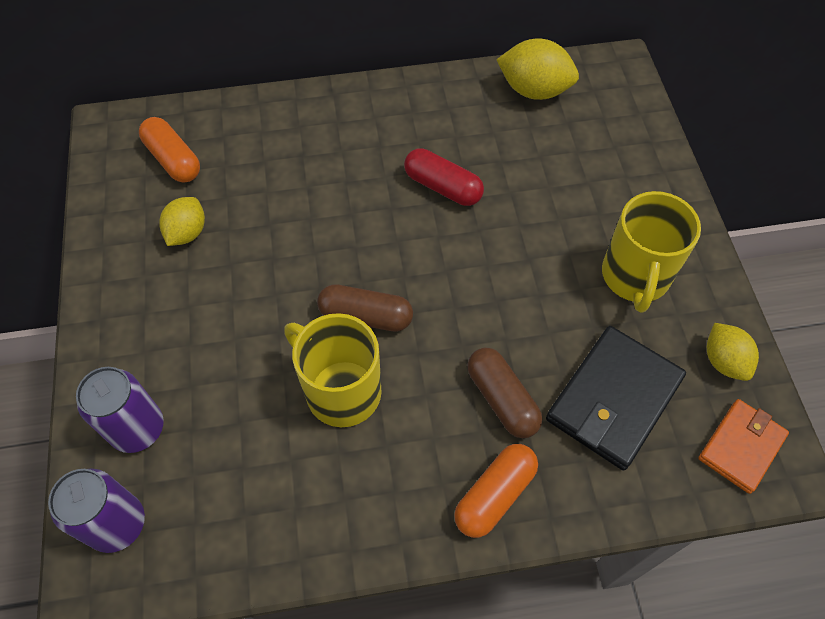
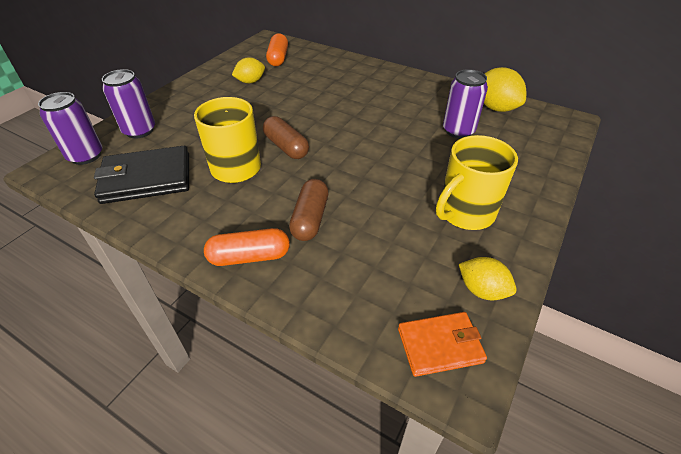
camera: 40 degrees right, 15 degrees down
red capsule [404,148,484,206] -> none
black wallet [546,326,686,470] -> black wallet moved to [94,146,189,204]
yellow lemon [707,323,759,381] -> yellow lemon turned 75 degrees counterclockwise [459,257,517,300]
none -> purple can [443,69,488,139]

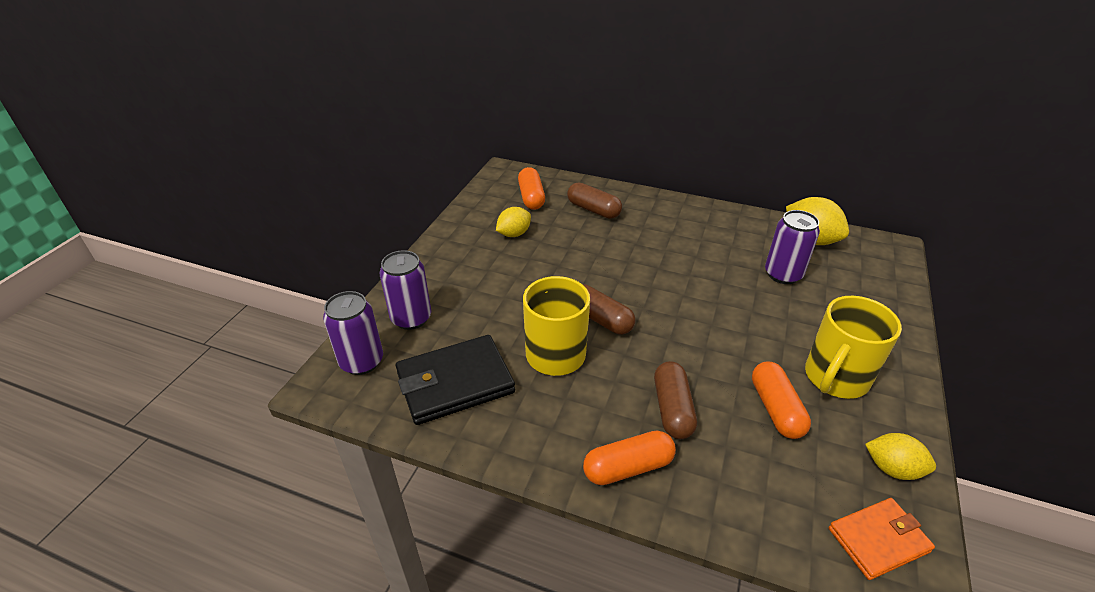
camera: 10 degrees left, 5 degrees down
none -> brown capsule [567,182,622,219]
none -> orange capsule [752,362,811,439]

